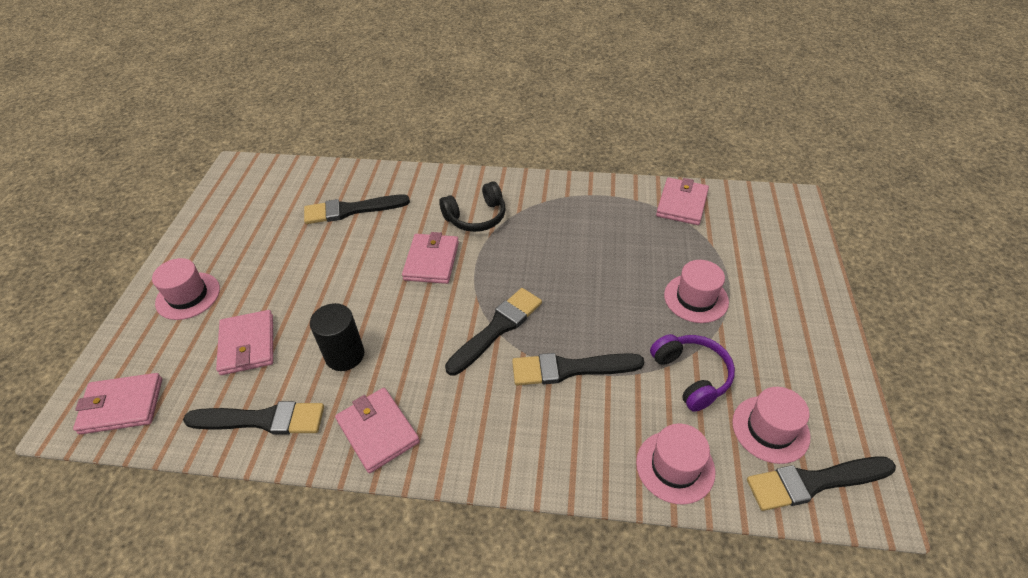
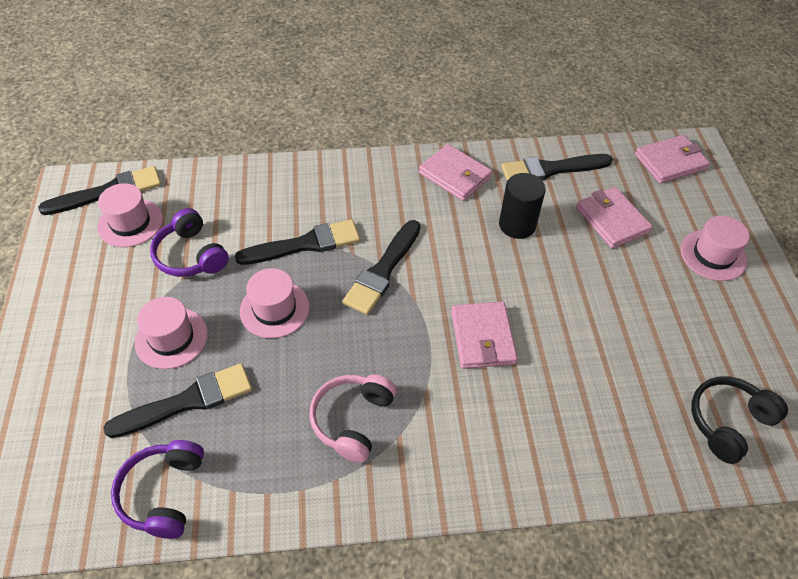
camera: 165 degrees right, 5 degrees up
black brush [304,195,410,224] -> black brush moved to [103,363,252,438]
black headphones [439,181,505,232] -> black headphones moved to [691,376,788,464]
pink hat [636,423,715,505] -> pink hat moved to [240,268,310,338]
pink wallet [656,177,709,225] -> purple headphones [111,440,204,539]
none -> pink headphones [309,374,397,463]

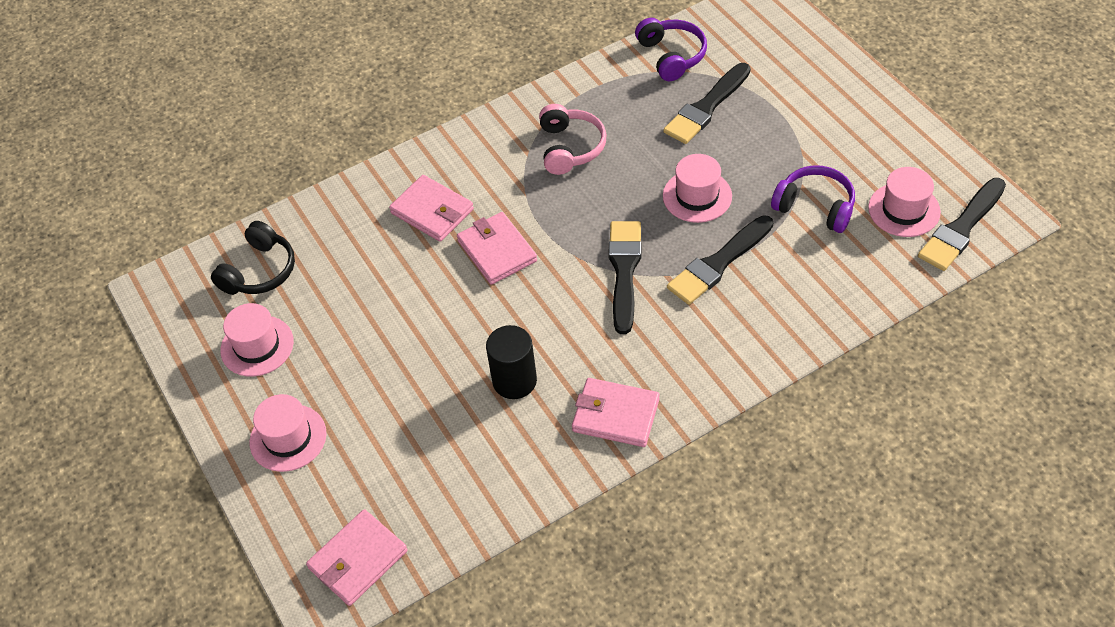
camera: 160 degrees right, 0 degrees up
pink hat [135,297,208,369] -> pink hat moved to [220,303,294,377]
black brush [501,154,613,181] -> none
pink wallet [576,187,653,249] -> pink wallet moved to [389,175,474,242]

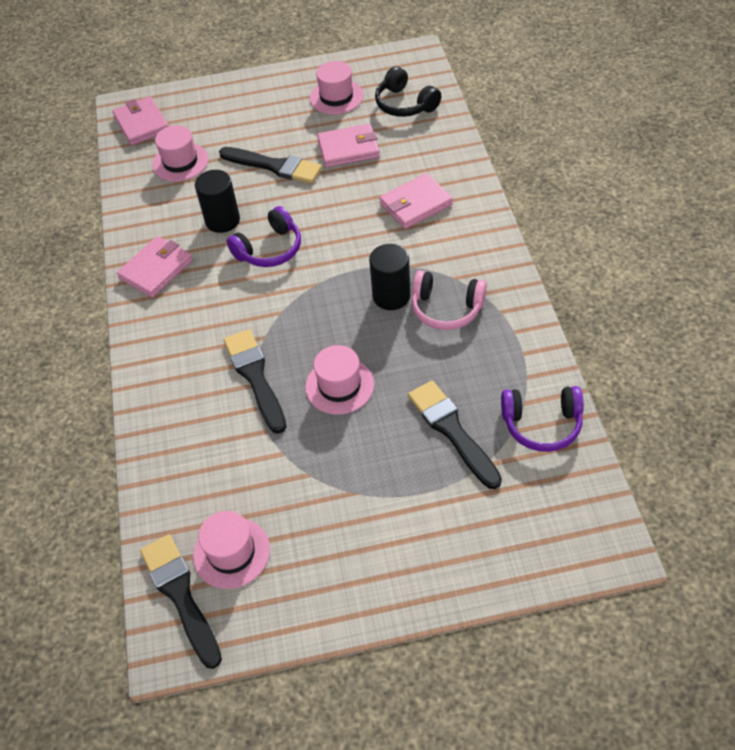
camera: 110 degrees right, 0 degrees up
pink hat [249,394,326,472] -> pink hat moved to [152,125,209,182]
pink wallet [457,212,537,285] -> pink wallet moved to [317,124,380,167]
black brush [608,221,642,334] -> black brush moved to [219,147,322,184]
purple headphones [771,165,855,233] -> purple headphones moved to [227,206,301,267]
none -> black cylinder [369,244,411,310]

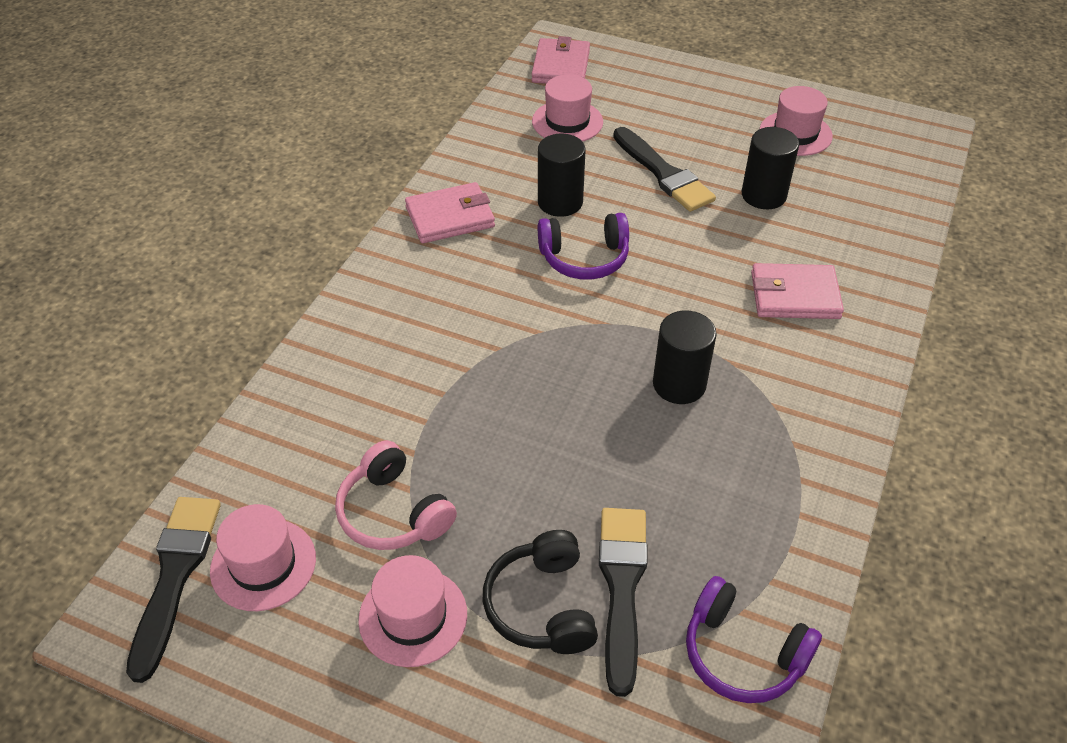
camera: 30 degrees right, 5 degrees down
black brush [224,329,286,434] -> none
pink hat [305,345,374,415] -> pink hat moved to [358,555,467,667]
pink wallet [317,124,380,167] -> black cylinder [742,127,799,209]
black headphones [375,66,441,117] -> black headphones moved to [483,530,598,654]
pink headphones [412,270,487,330] -> pink headphones moved to [335,440,457,550]

